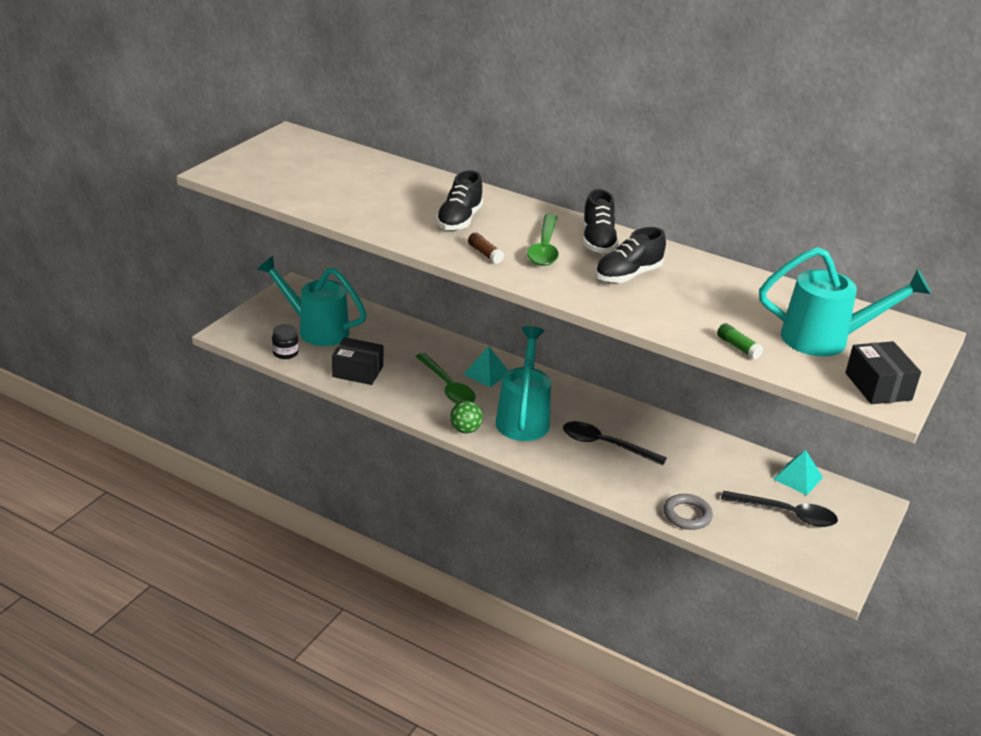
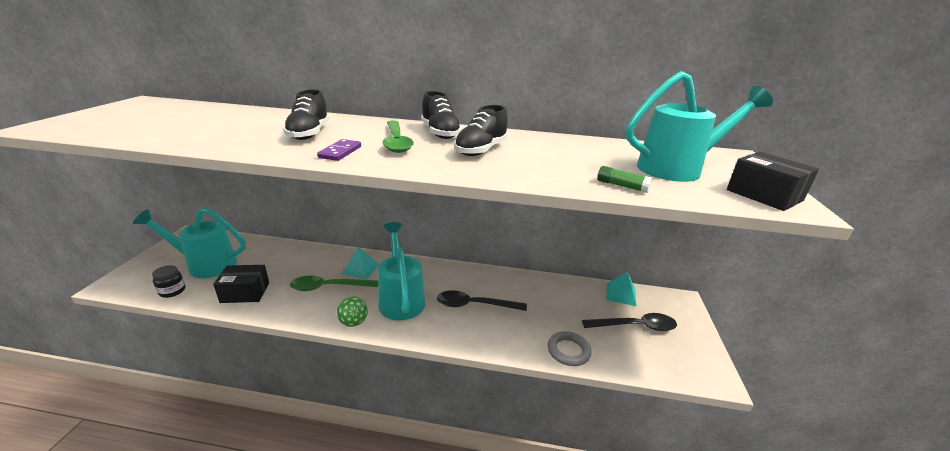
camera: 20 degrees left, 5 degrees down
green spoon [415,353,476,404] -> green spoon turned 135 degrees clockwise [290,276,378,291]
brown glue stick [468,233,504,264] -> purple domino [317,139,361,161]

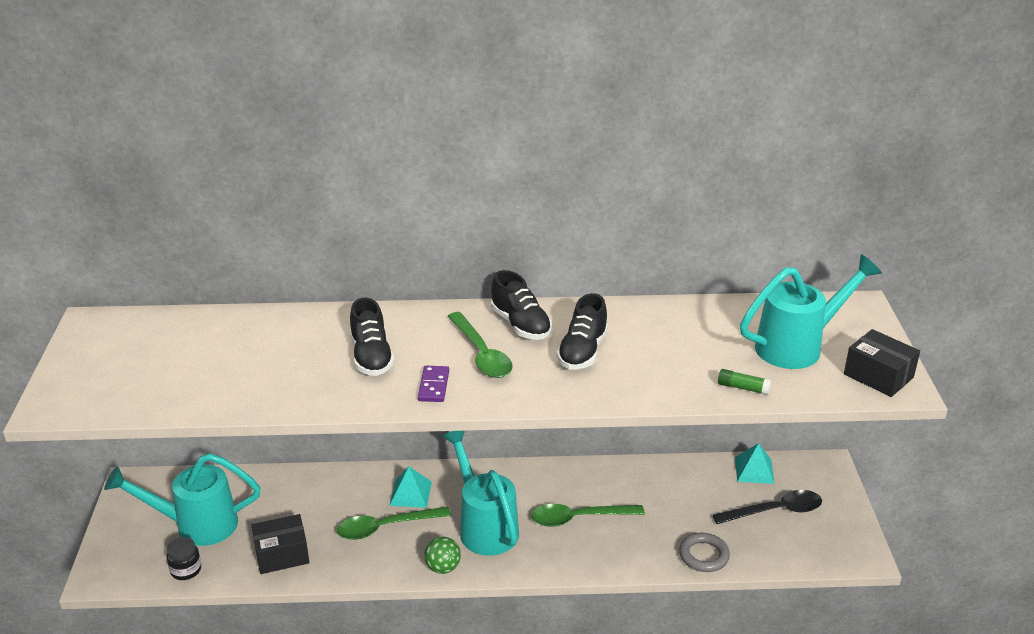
camera: 10 degrees left, 5 degrees up
black spoon [437,290,527,311] -> green spoon [532,504,645,527]

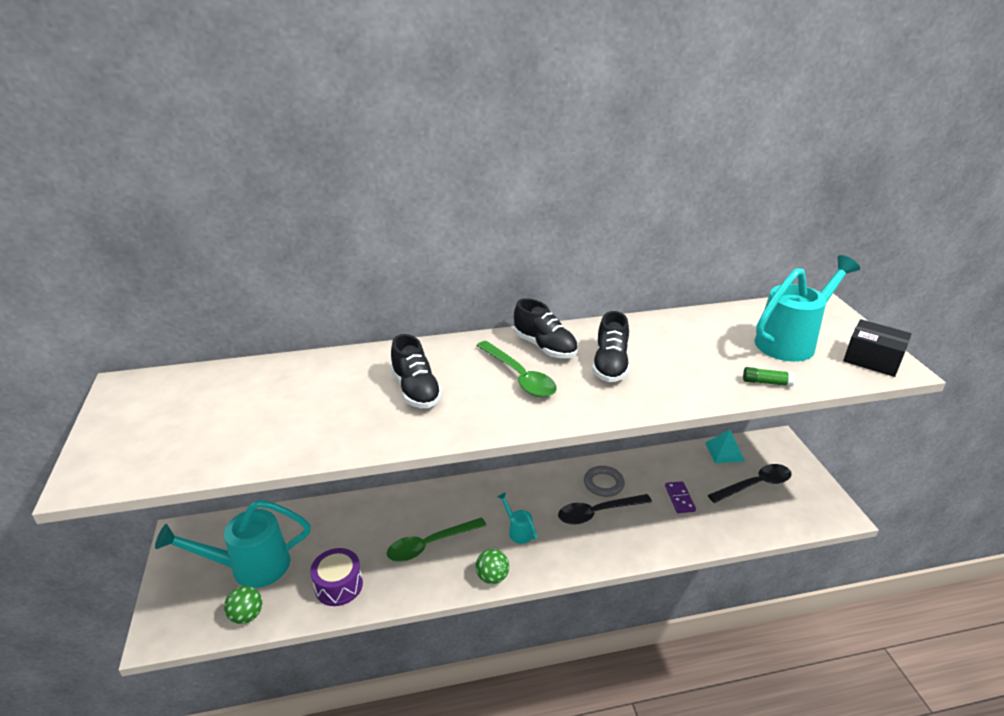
camera: 10 degrees left, 0 degrees up
black jar [166,537,201,580] -> green ball [224,586,262,624]
black box [252,514,309,574] -> purple drum [310,548,363,606]
turquoise pyramid [389,466,432,508] -> none
purple domino [418,366,449,402] -> purple domino moved to [665,481,696,513]
turquoise watering can [442,431,519,556] -> turquoise watering can [497,492,537,544], size x0.46
green spoon [532,504,645,527] -> black spoon [558,494,652,524]
grey ring [679,533,730,572] -> grey ring moved to [584,466,625,497]

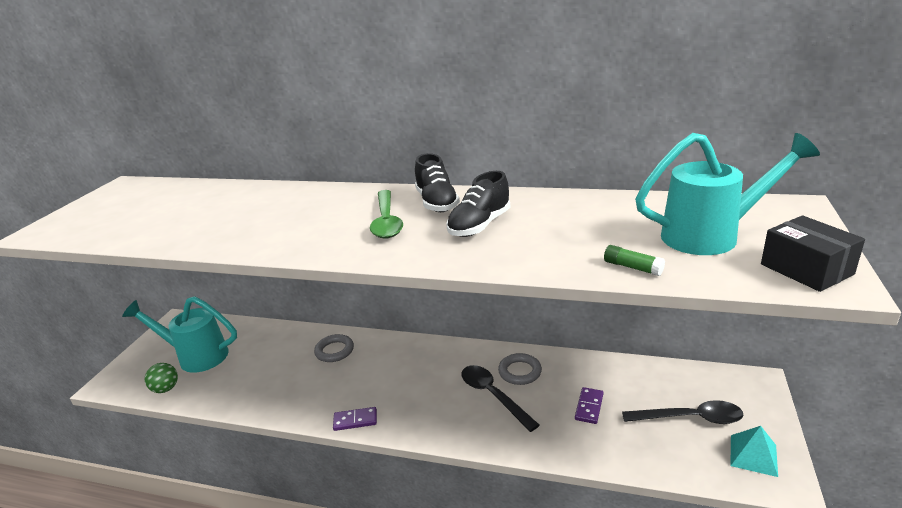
camera: 30 degrees right, 5 degrees down
purple drum [310,548,363,606] -> none
green spoon [387,517,487,562] -> none
black shoe [391,334,443,408] -> none
green ball [476,549,509,584] -> purple domino [333,407,377,431]
turquoise watering can [497,492,537,544] -> none
black spoon [558,494,652,524] -> black spoon turned 45 degrees clockwise [462,365,540,432]
turquoise pyramid [705,430,745,463] -> turquoise pyramid moved to [730,426,778,477]
none -> grey ring [314,334,354,362]

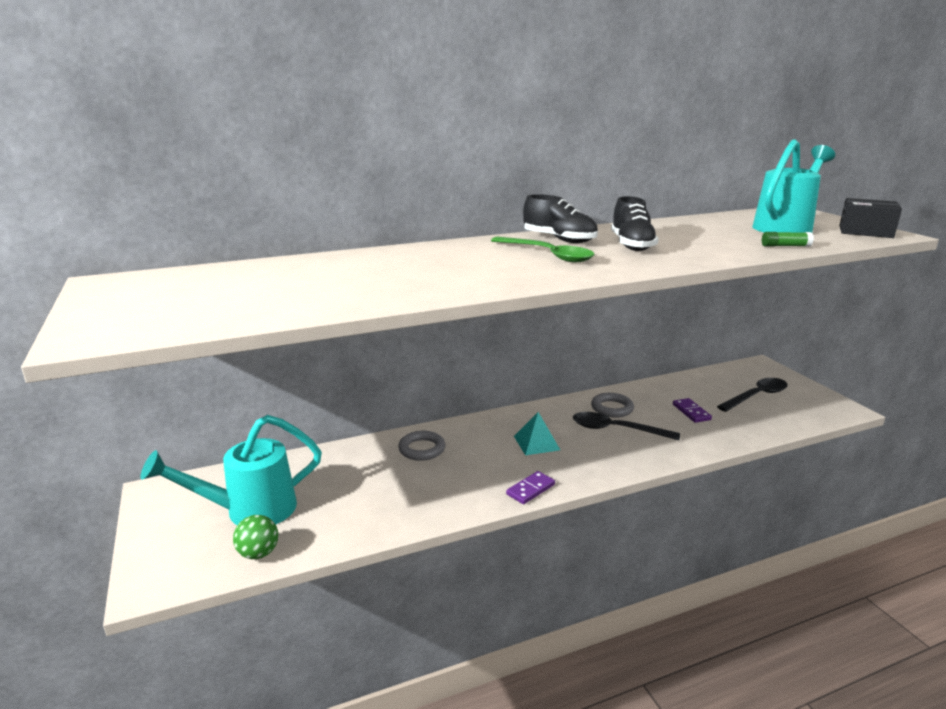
camera: 40 degrees left, 5 degrees down
turquoise pyramid [730,426,778,477] -> turquoise pyramid moved to [514,412,560,455]

